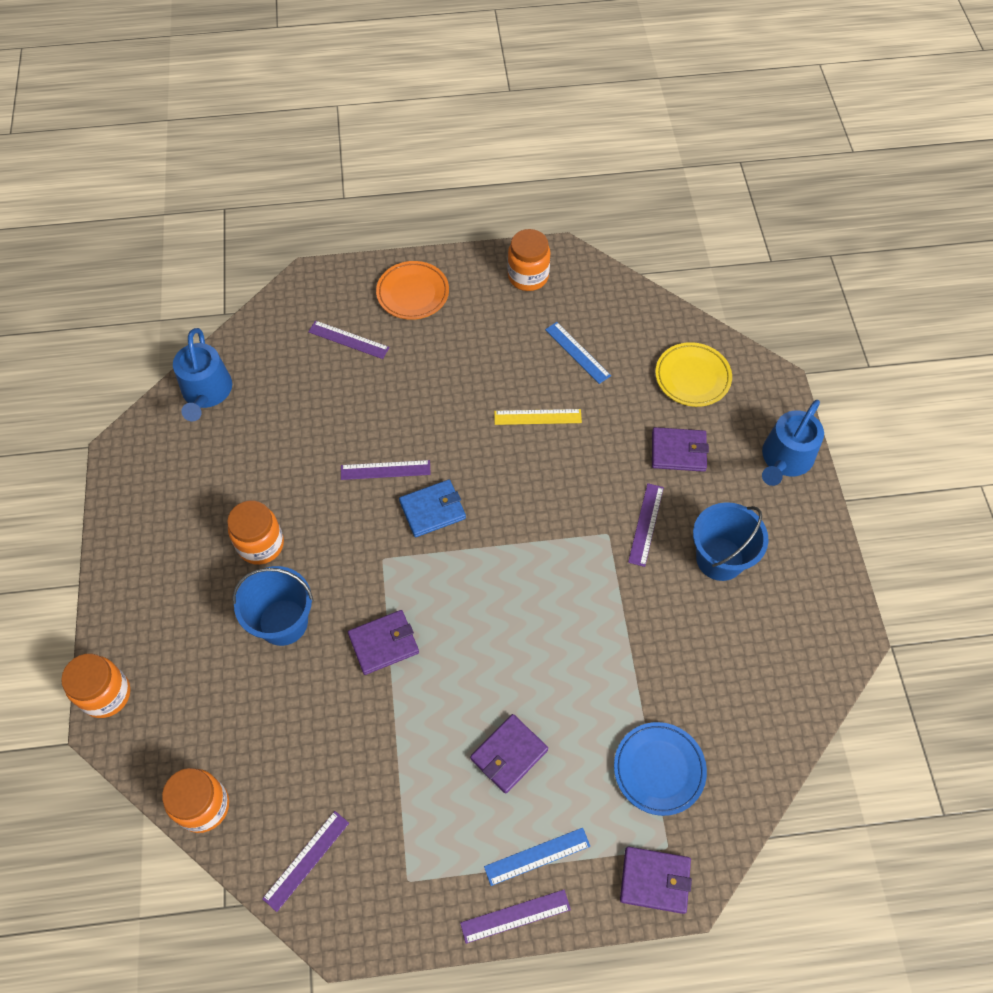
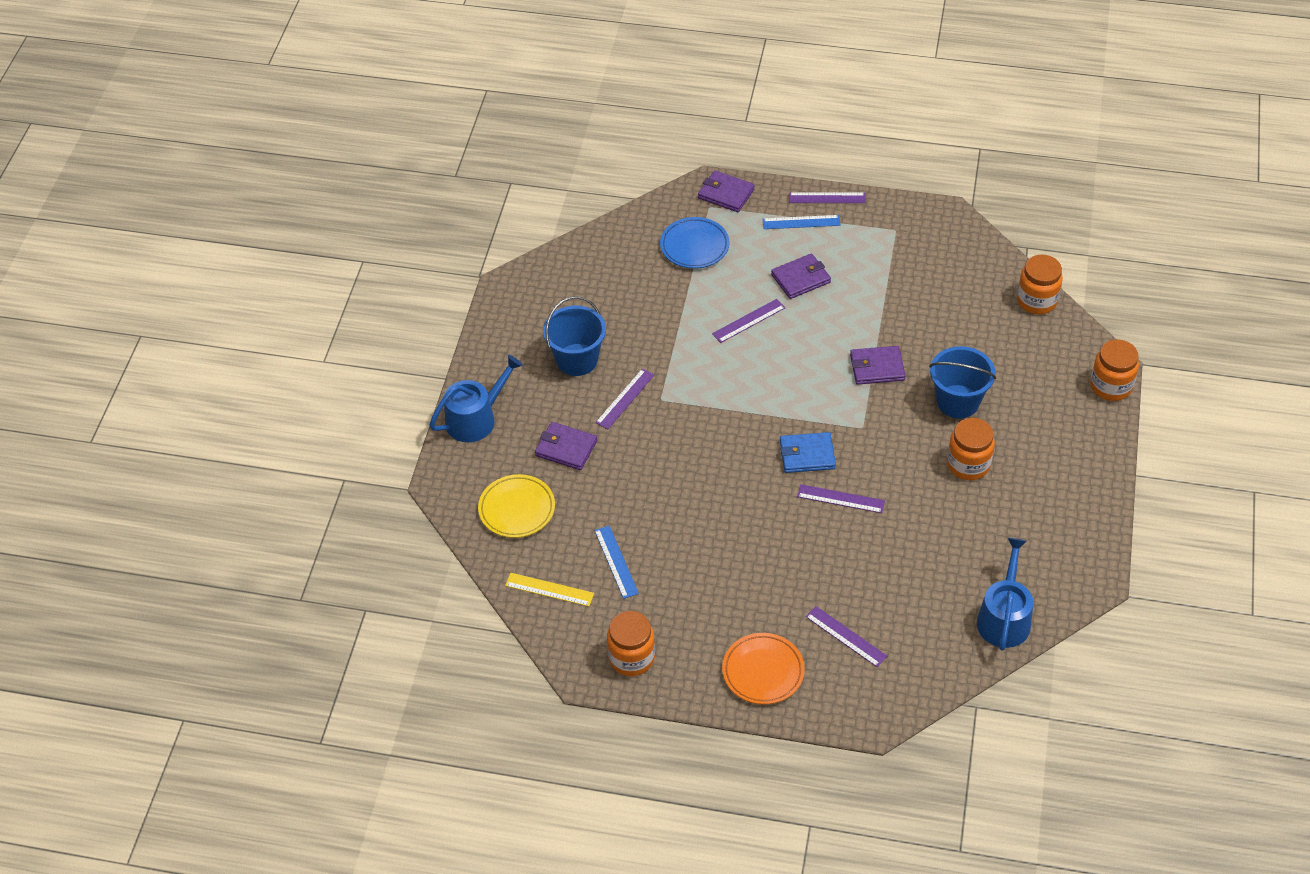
camera: 160 degrees left, 10 degrees down
purple ruler [262,811,349,912] -> purple ruler moved to [712,299,785,343]
yellow ruler [494,409,582,425] -> yellow ruler moved to [505,573,594,607]

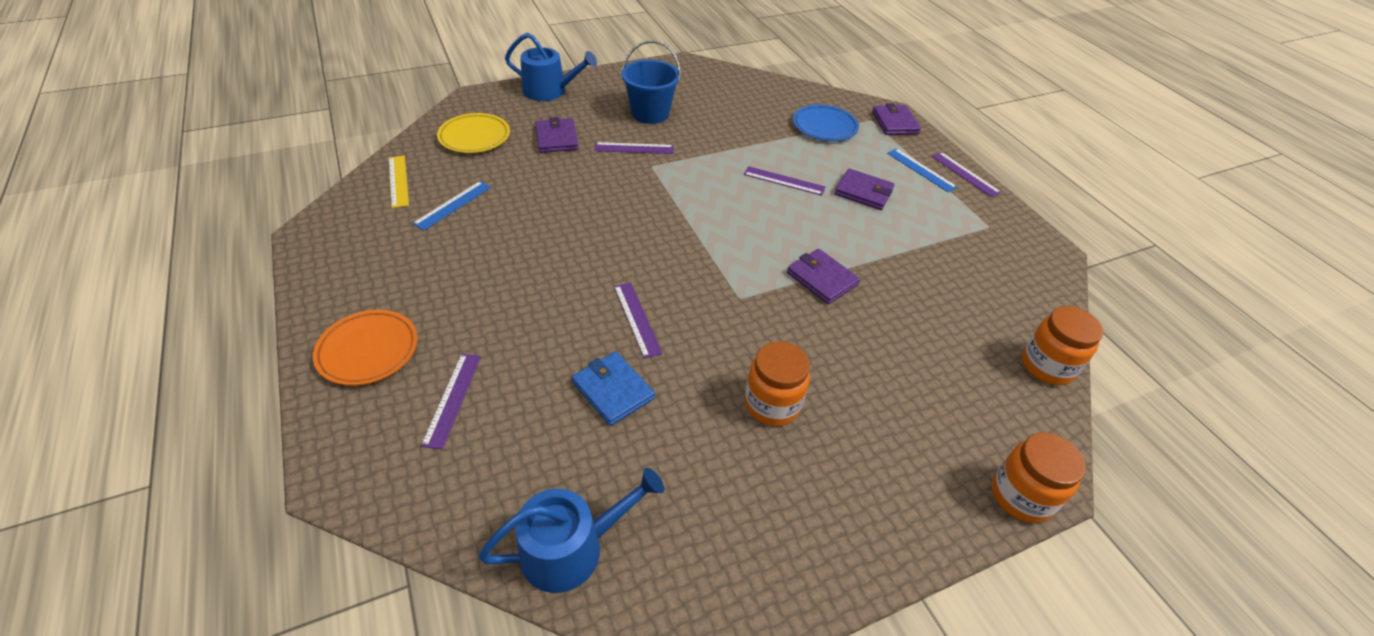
camera: 50 degrees right, 5 degrees down
orange jar [607,611,655,676] -> none
blue wallet [780,432,836,473] -> blue wallet moved to [572,352,655,426]
blue bucket [929,346,996,418] -> none

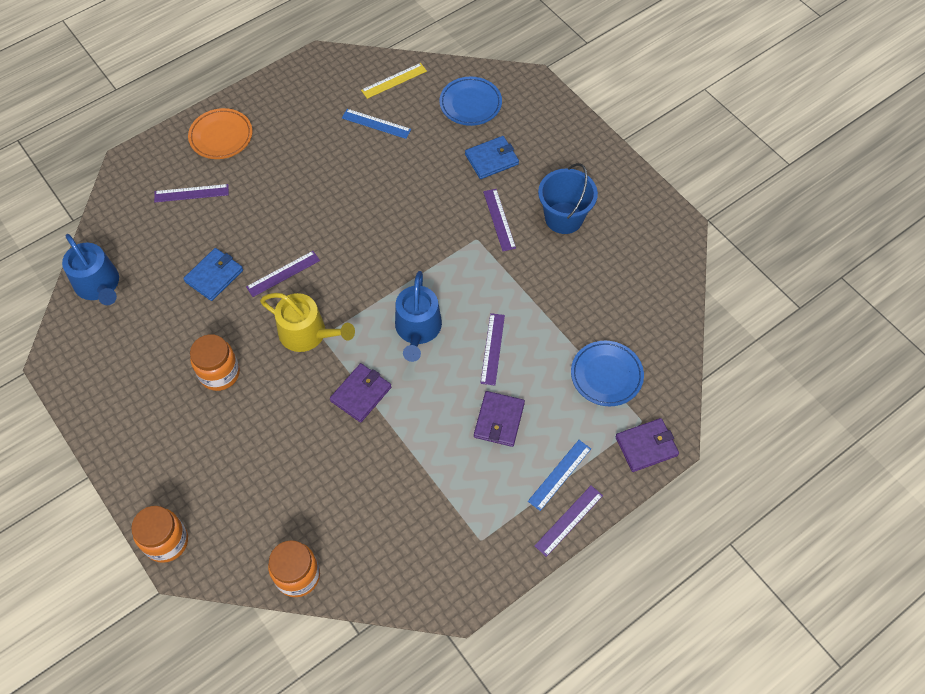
camera: 80 degrees right, 15 degrees up
yellow plate [437,113,510,153] -> blue plate [439,77,502,126]
blue watering can [505,33,597,101] -> blue watering can moved to [395,271,442,362]
purple wallet [535,117,578,153] -> blue wallet [465,136,519,179]
none -> yellow watering can [260,293,355,352]

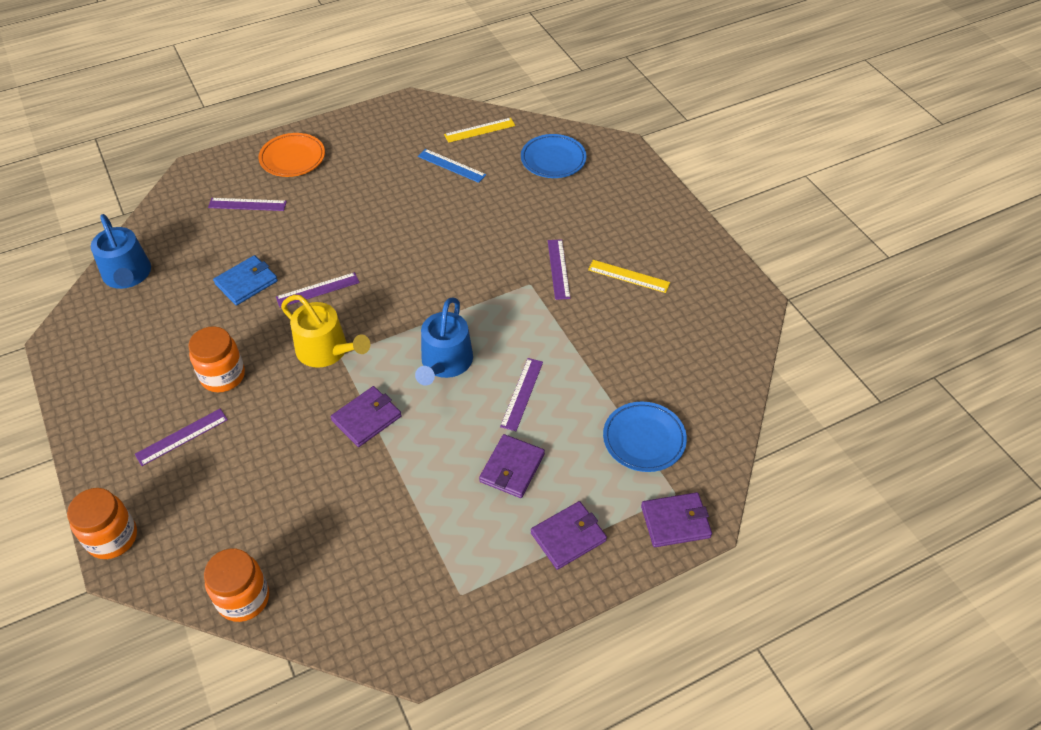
camera: 10 degrees right, 10 degrees down
blue wallet [465,136,519,179] -> none
blue ruler [528,440,591,511] -> purple wallet [531,501,607,570]
purple ruler [534,485,603,557] -> purple ruler moved to [135,409,228,466]
blue bucket [538,163,598,234] -> yellow ruler [588,260,670,293]

